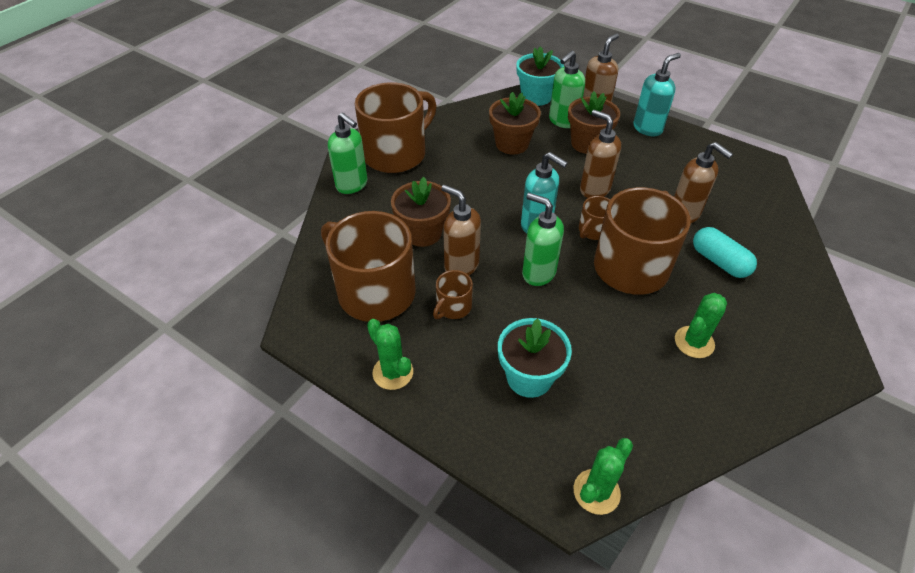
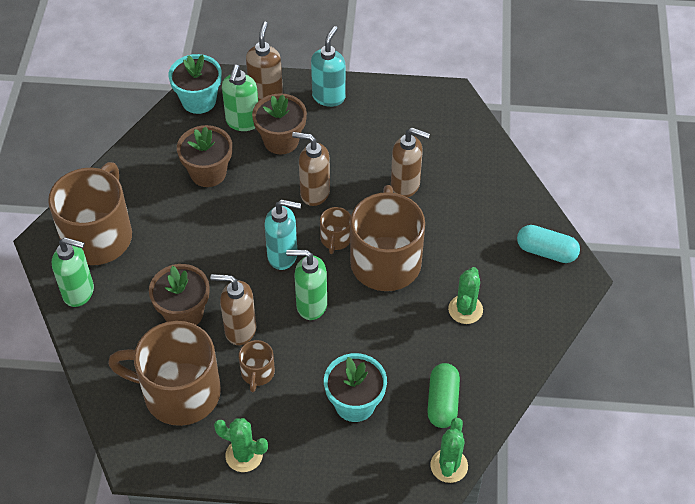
camera: 30 degrees left, 5 degrees up
turquoise capsule [693,227,757,278] -> turquoise capsule moved to [517,225,580,263]
none -> green capsule [427,363,460,428]

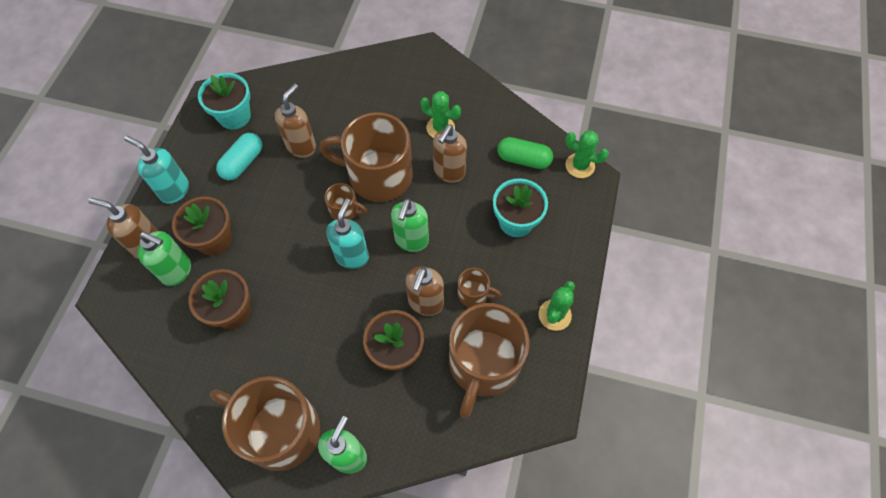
camera: 80 degrees left, 10 degrees up
turquoise flower pot [168,54,222,114] -> turquoise flower pot moved to [198,73,251,130]
brown soap dispenser [292,132,330,206] -> brown soap dispenser moved to [433,125,467,183]
turquoise capsule [517,225,580,263] -> turquoise capsule moved to [216,133,262,180]

